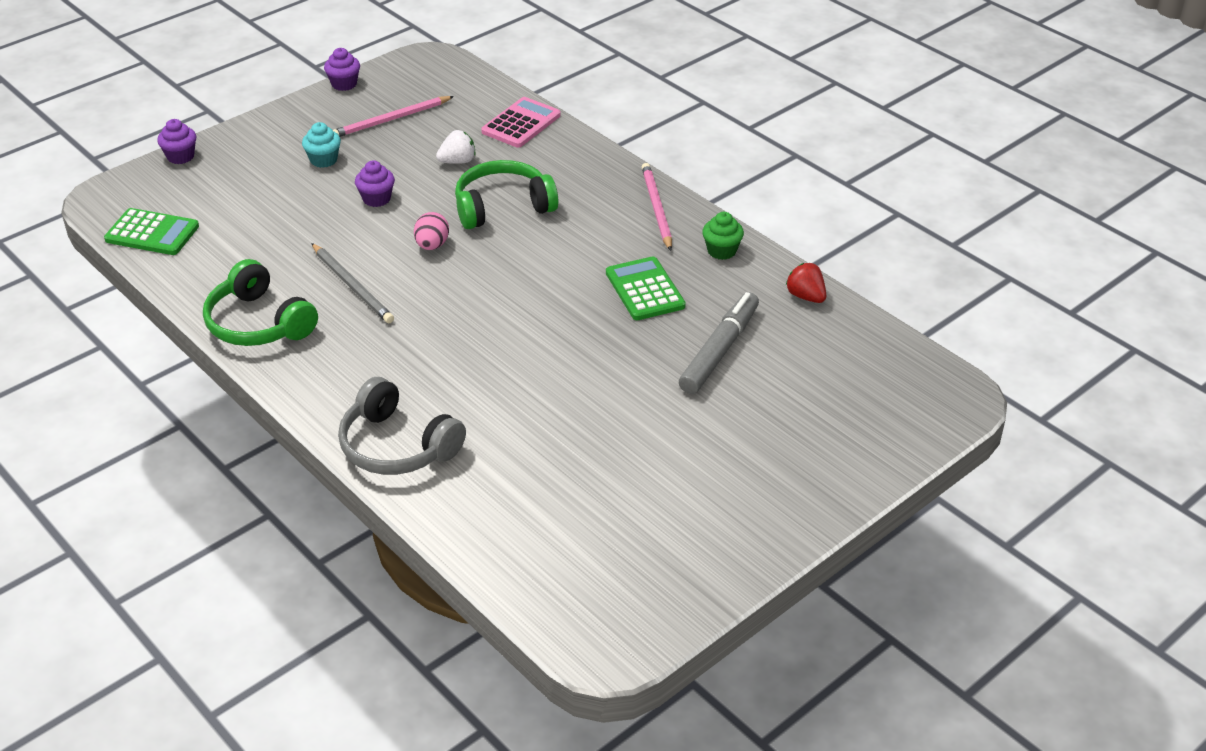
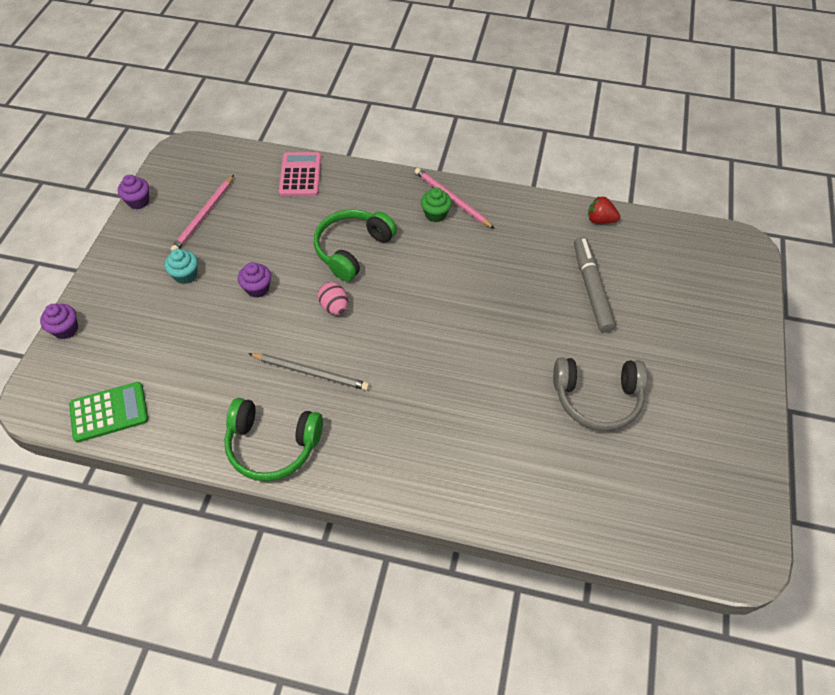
camera: 35 degrees left, 15 degrees up
grey headphones [338,377,466,475] -> grey headphones moved to [553,358,647,431]
white strawberry [436,130,476,164] -> none
green calculator [606,256,686,320] -> none
green cupcake [702,212,744,260] -> green cupcake moved to [421,188,452,222]

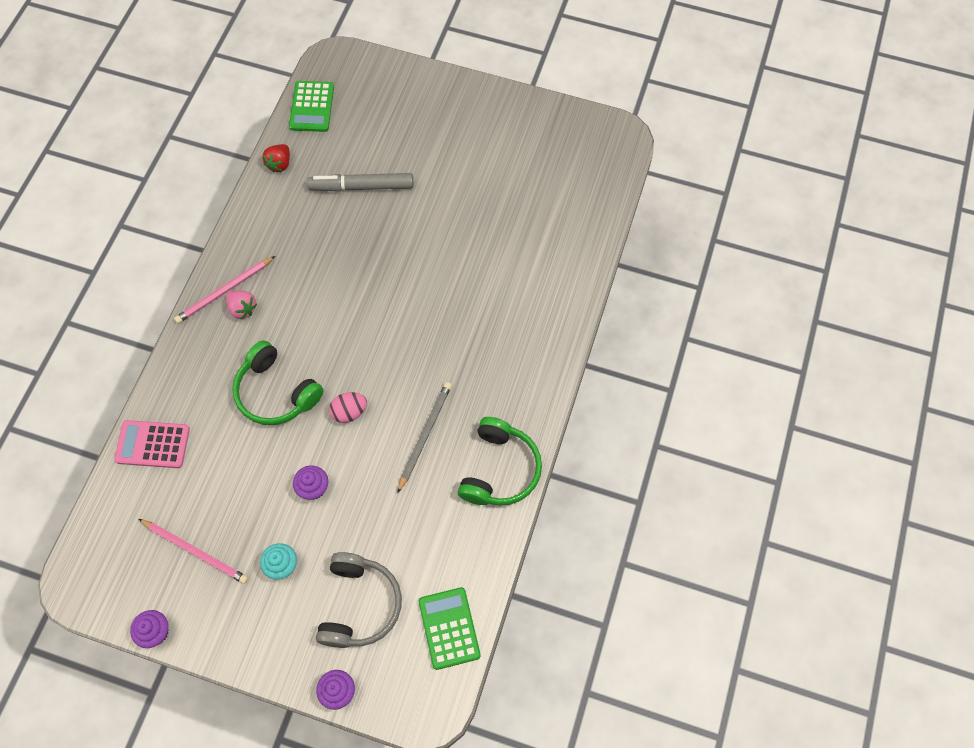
camera: 85 degrees left, 10 degrees up
green cupcake [421,188,452,222] -> pink strawberry [226,291,257,320]
grey headphones [553,358,647,431] -> grey headphones moved to [316,552,402,648]
none -> green calculator [289,81,334,132]

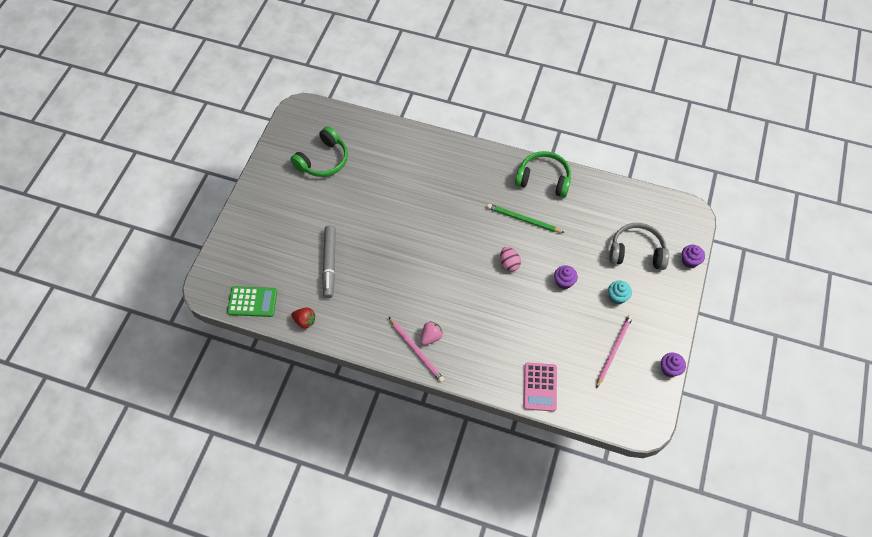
camera: 90 degrees left, 5 degrees down
green headphones [232,340,324,425] -> green headphones moved to [291,126,348,177]
grey pencil [397,382,452,493] -> green pencil [487,204,565,233]
green calculator [419,587,481,670] -> none

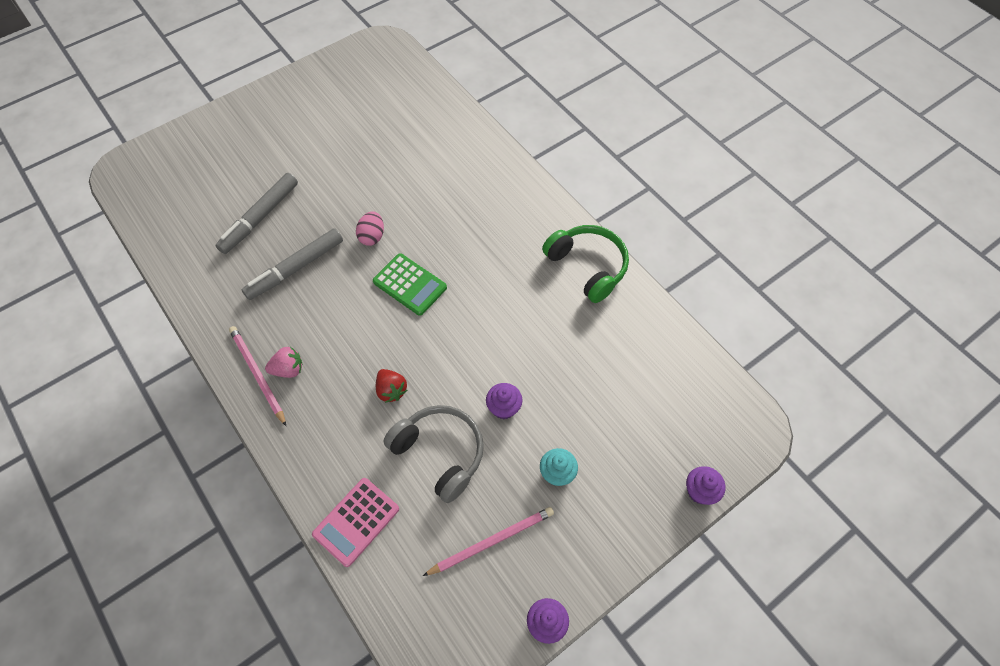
camera: 35 degrees right, 0 degrees up
green calculator [227,286,277,317] -> green calculator moved to [373,253,447,316]
green headphones [291,126,348,177] -> none
red strawberry [291,308,316,329] -> red strawberry moved to [376,369,407,403]
pink pencil [389,317,444,382] -> pink pencil turned 150 degrees clockwise [229,326,286,426]
green pencil [487,204,565,233] -> none
pink egg [500,247,521,271] -> pink egg moved to [356,212,384,246]
grey headphones [609,223,669,270] -> grey headphones moved to [384,405,484,503]
none -> grey marker [242,228,343,300]

